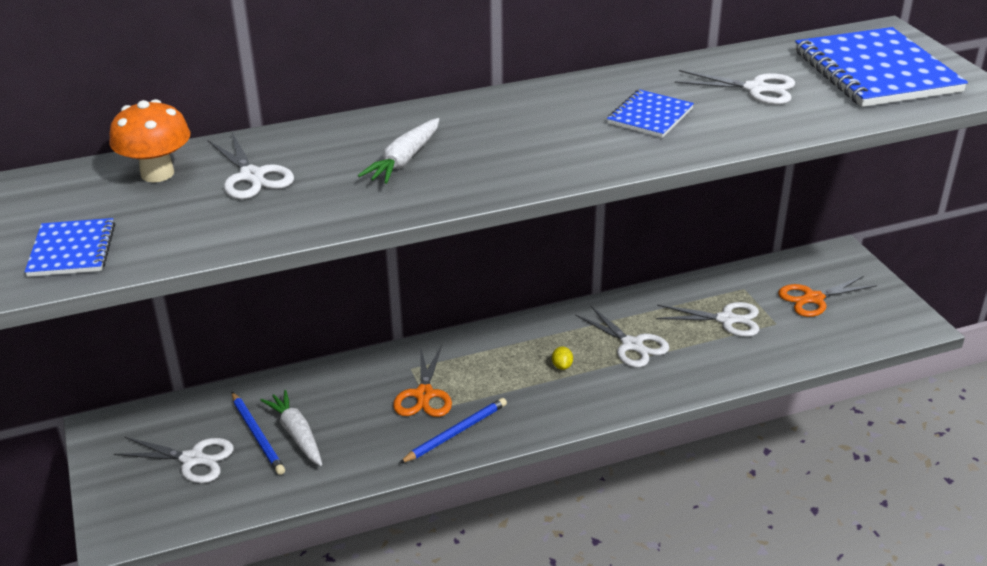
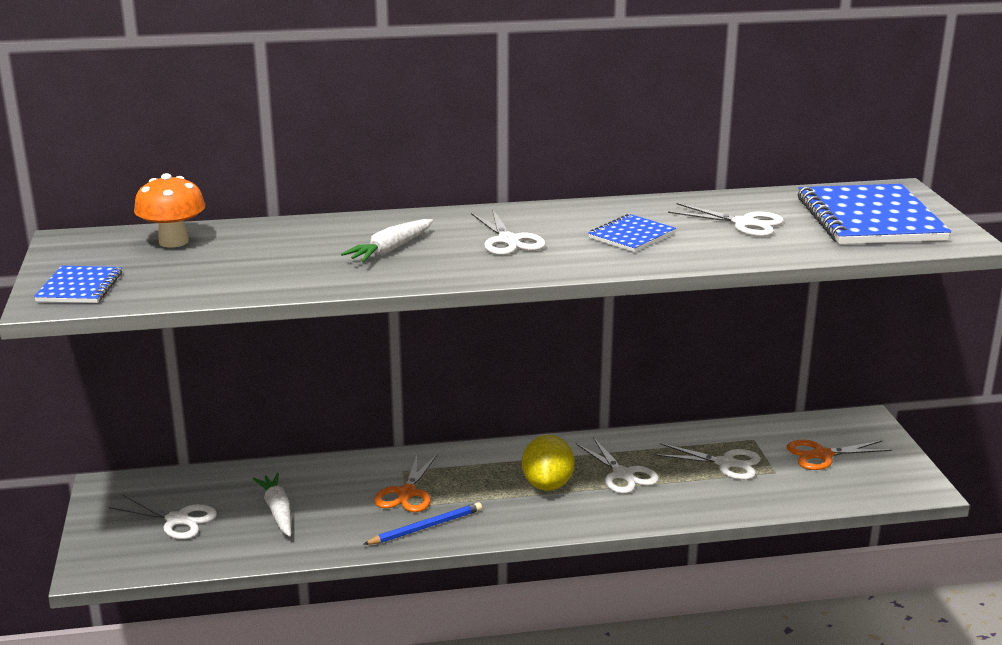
camera: 10 degrees right, 10 degrees down
white scissors [208,133,294,199] -> white scissors moved to [471,209,546,255]
blue pencil [232,392,285,475] -> none
yellow lemon [552,346,573,370] -> yellow lemon [522,435,575,491], size x2.47

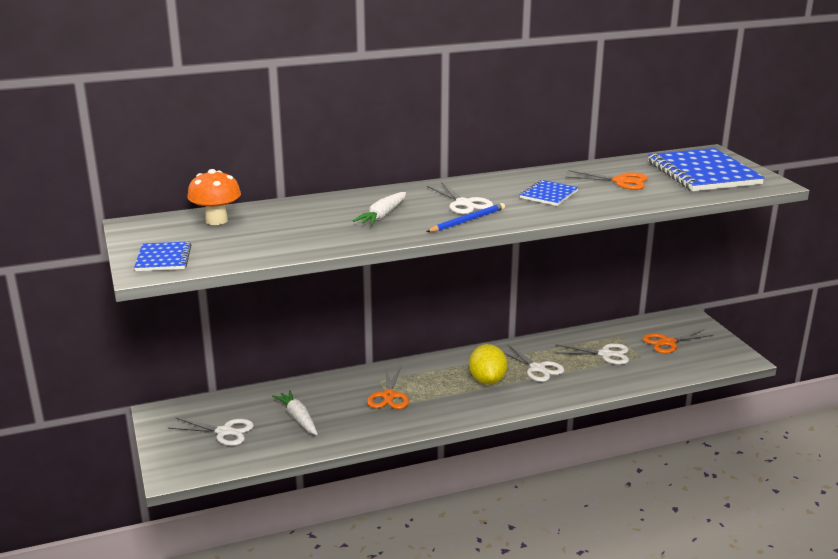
camera: 10 degrees left, 0 degrees up
blue pencil [363,502,482,545] -> blue pencil moved to [426,203,505,232]
white scissors [668,203,784,237] -> orange scissors [565,170,648,190]

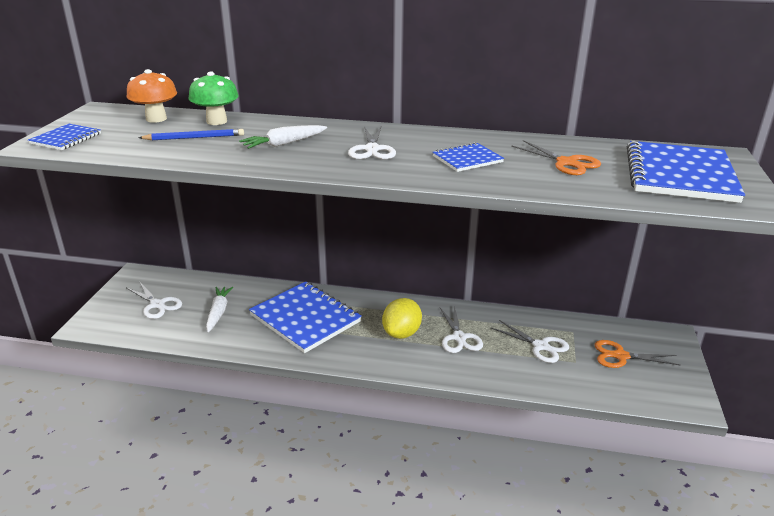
camera: 30 degrees right, 5 degrees up
orange scissors [367,367,409,409] -> blue notebook [249,281,362,353]
blue pencil [426,203,505,232] -> blue pencil moved to [139,129,244,140]
none -> green mushroom [189,72,239,125]

